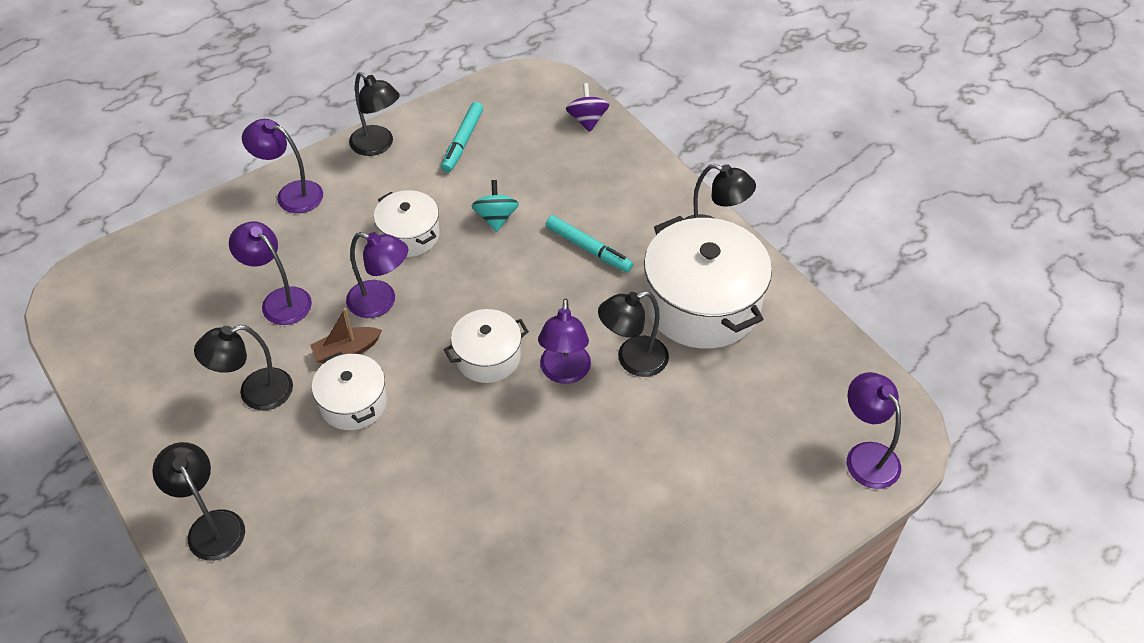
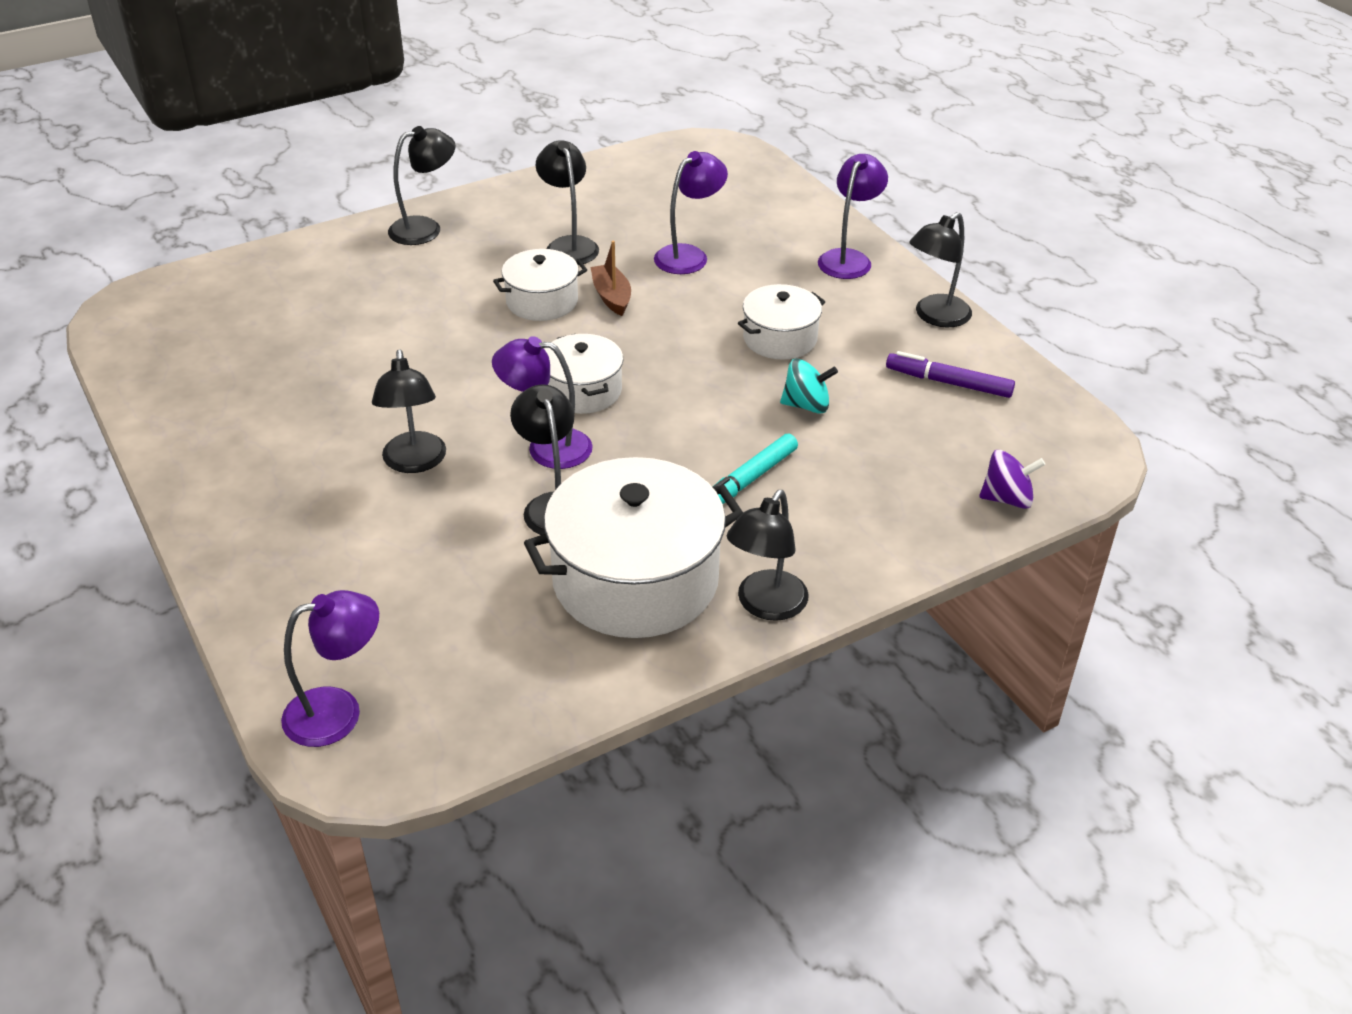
camera: 95 degrees right, 10 degrees down
purple lamp [346,232,408,318] -> none
turquoise marker [441,102,483,172] -> purple marker [886,351,1015,398]
none -> black lamp [372,349,446,473]

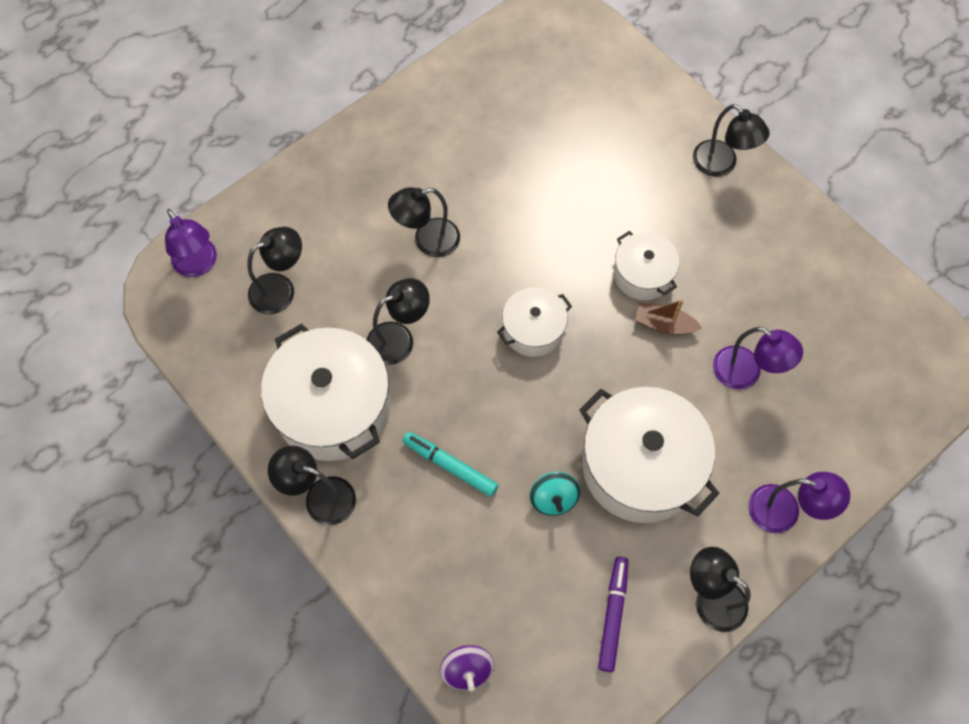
camera: 80 degrees right, 25 degrees up
purple lamp [492,336,593,469] -> none
black lamp [536,140,599,265] -> black lamp moved to [247,227,302,314]
brown boat [590,240,631,316] -> brown boat turned 135 degrees counterclockwise [635,299,702,335]
white pot [738,284,825,360] -> white pot [580,387,719,523], size x1.84

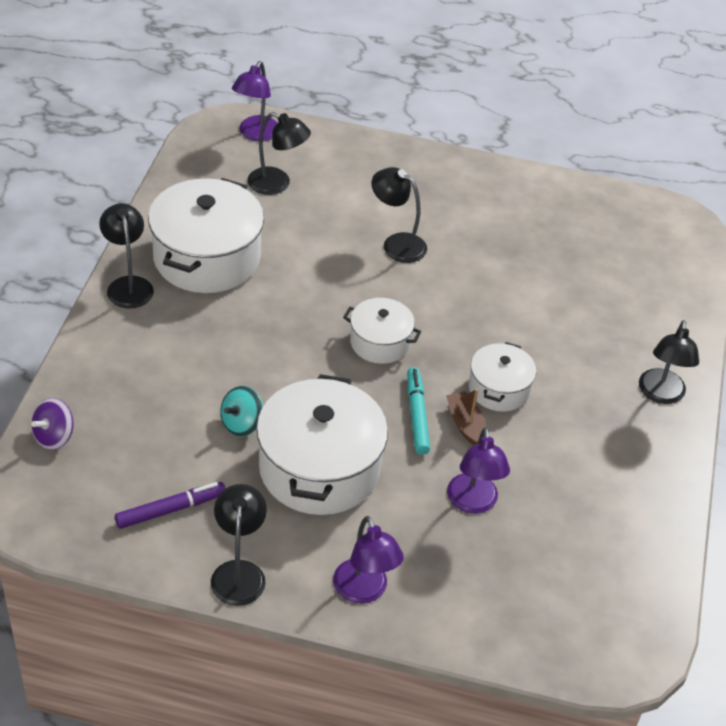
camera: 50 degrees right, 20 degrees down
black lamp [367,278,430,365] -> none
turquoise marker [403,432,498,497] -> turquoise marker moved to [407,367,430,455]

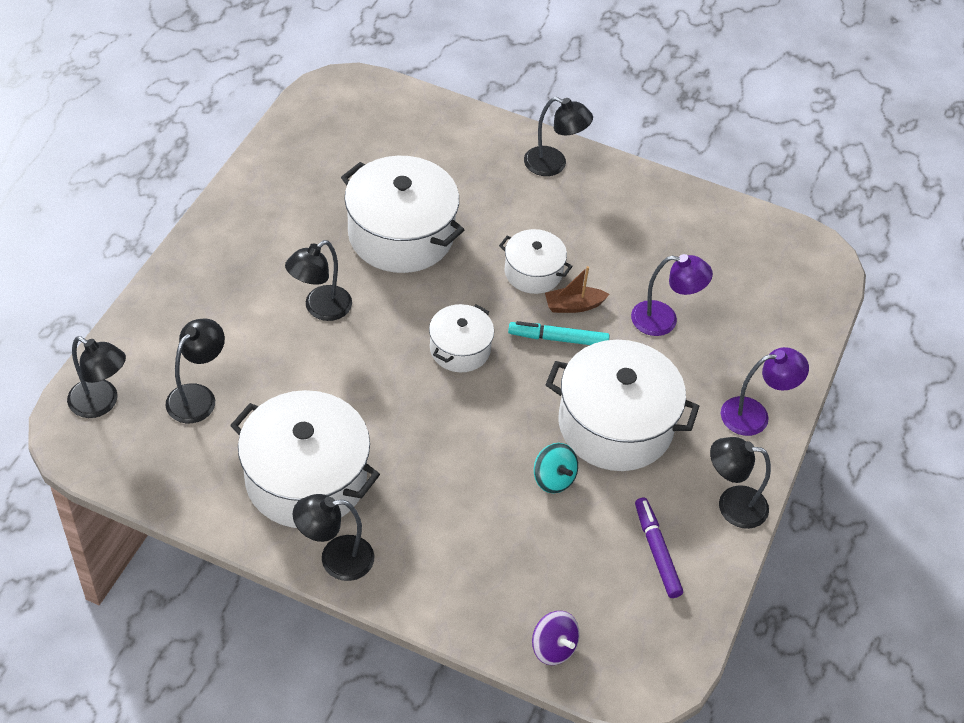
camera: 80 degrees left, 5 degrees up
purple lamp [232,61,277,141] -> black lamp [67,336,126,418]
none -> white pot [341,156,464,273]

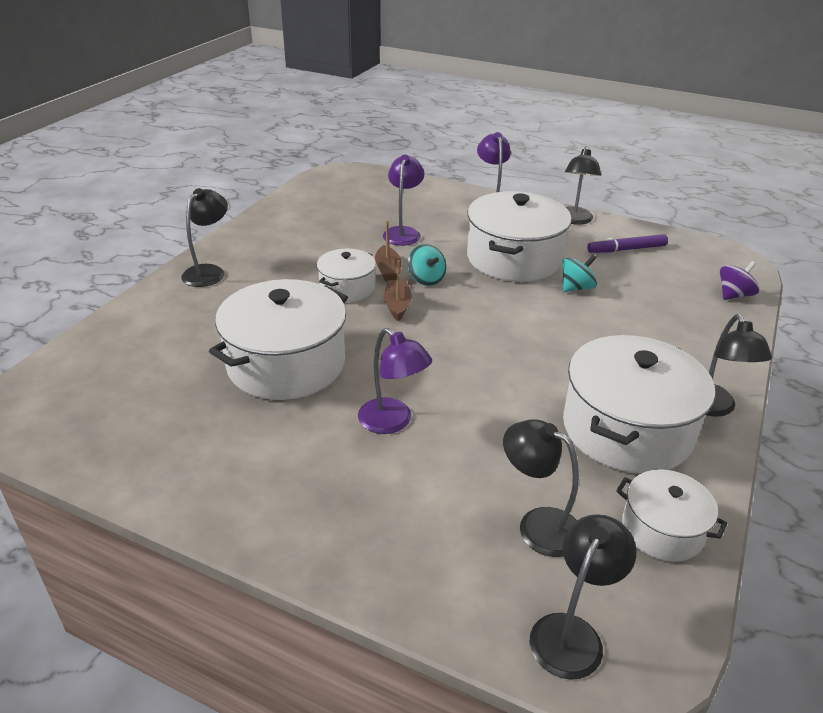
camera: 85 degrees left, 15 degrees down
black lamp [285,240,352,321] -> purple lamp [358,328,432,434]
white pot [429,304,494,372] -> white pot moved to [616,469,727,562]
turquoise marker [508,321,609,345] -> turquoise spinning top [407,244,446,286]
none -> brown boat [384,260,412,321]

